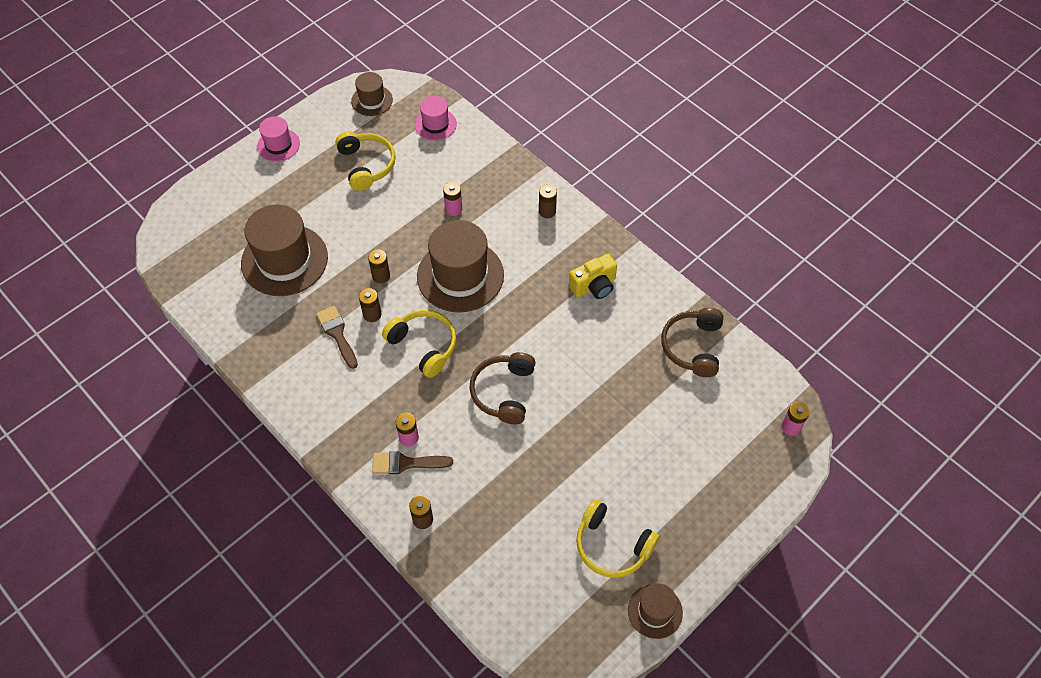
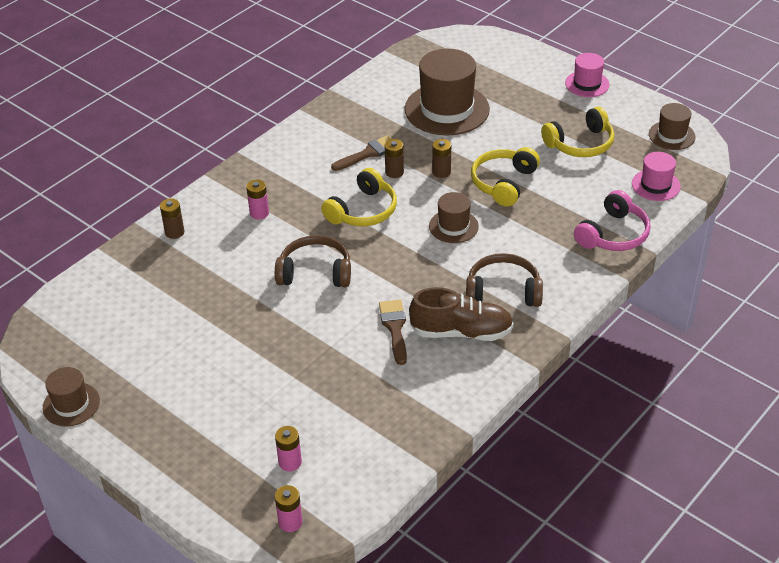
camera: 85 degrees right, 15 degrees down
brown brush [372,451,453,474] -> brown brush moved to [379,300,407,365]
brown hat [417,220,504,313] -> brown hat [429,192,479,243], size x0.53
pink battery [443,182,462,216] -> pink battery moved to [275,426,302,471]
brown battery [539,184,557,218] -> none
yellow camera [569,254,617,299] -> brown shoe [409,287,514,341]
yellow headphones [576,499,660,578] -> yellow headphones moved to [471,147,540,206]
brown headphones [661,308,723,377] -> brown headphones moved to [466,253,543,307]
none -> pink headphones [574,190,651,251]

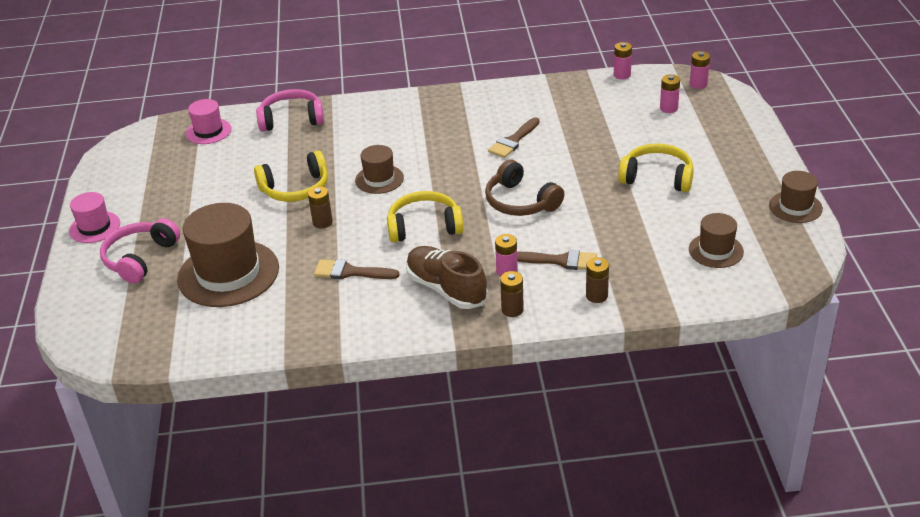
camera: 135 degrees left, 5 degrees down
brown battery [385,139,404,178] -> brown battery moved to [500,271,524,317]
brown shoe [409,287,514,341] -> brown shoe moved to [406,246,488,309]
brown headphones [466,253,543,307] -> none
yellow headphones [541,107,614,157] -> yellow headphones moved to [618,144,694,192]
brown hat [649,103,696,150] -> brown hat moved to [689,213,744,268]
none -> pink headphones [100,218,180,284]
none -> brown brush [517,250,597,270]
none -> pink battery [614,42,632,79]

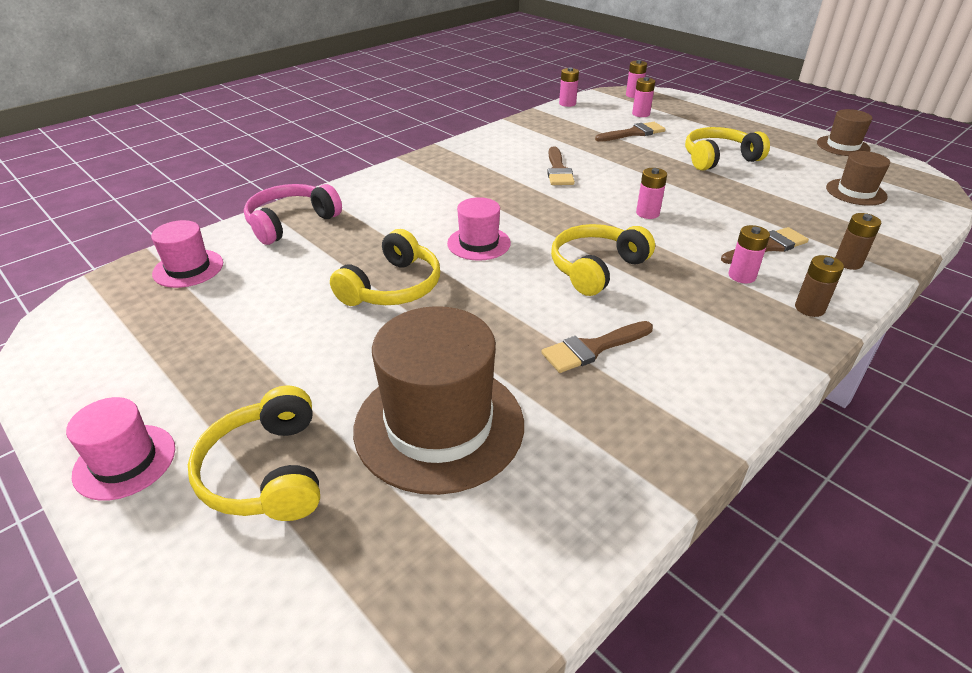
camera: 40 degrees left, 0 degrees up
pink headphones [100,218,180,284] -> yellow headphones [188,385,320,521]
brown battery [308,186,333,229] -> none
brown hat [355,145,404,194] -> pink hat [447,197,511,261]
brown shoe [406,246,488,309] -> none
brown headphones [485,160,564,216] -> pink battery [636,168,667,219]
none -> brown brush [595,122,666,142]

